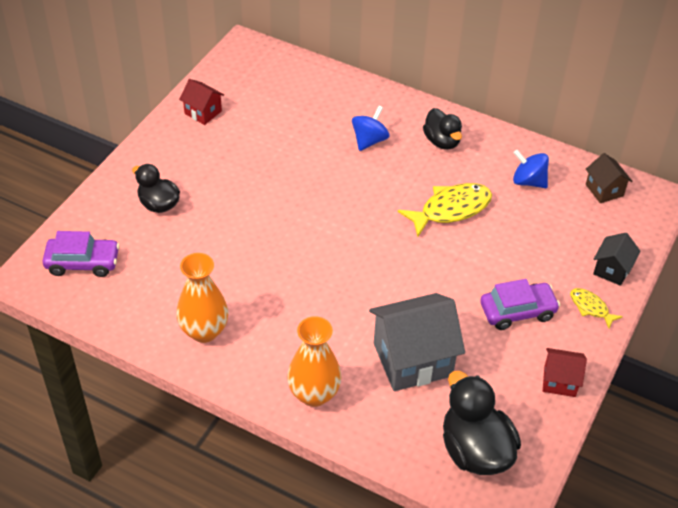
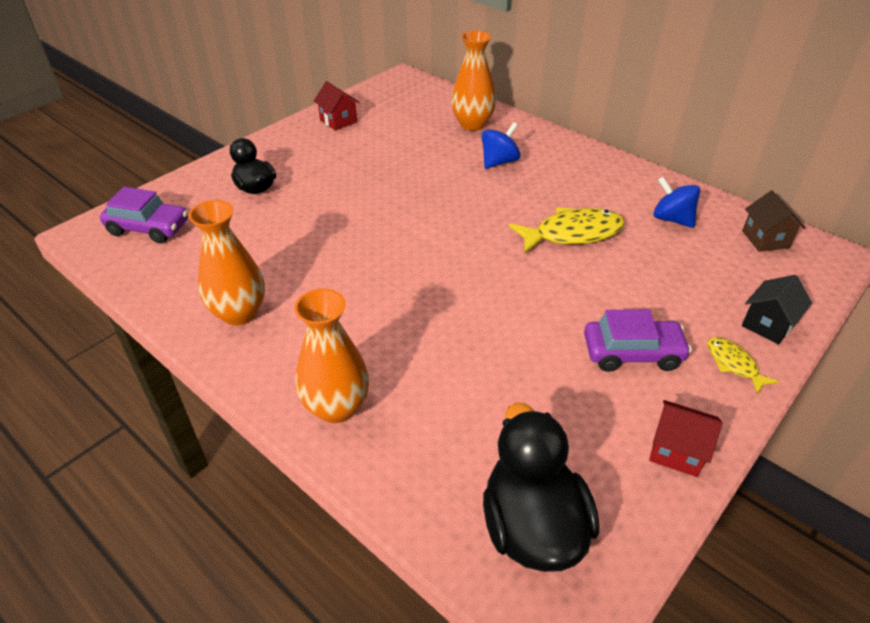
camera: 15 degrees right, 5 degrees down
grey house [369,293,465,391] -> none
black duck [423,108,462,150] -> none
none -> orange vase [451,30,496,131]

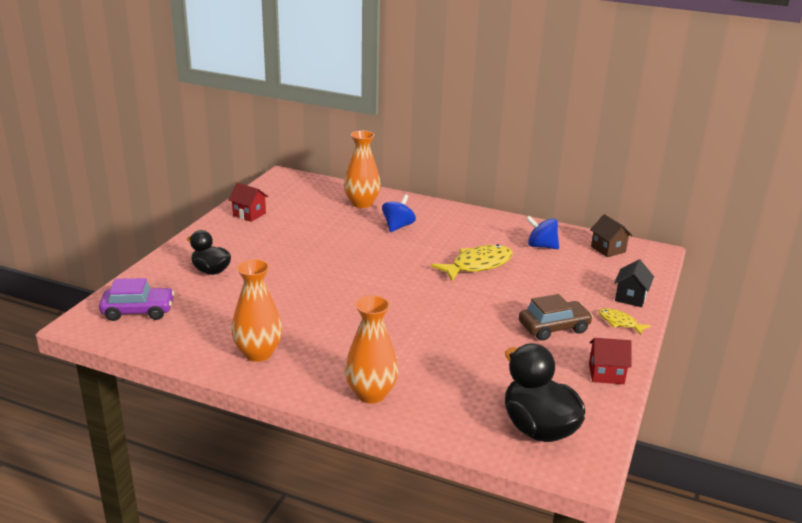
camera: 20 degrees left, 15 degrees down
purple car [584,309,692,372] -> brown car [519,294,593,341]

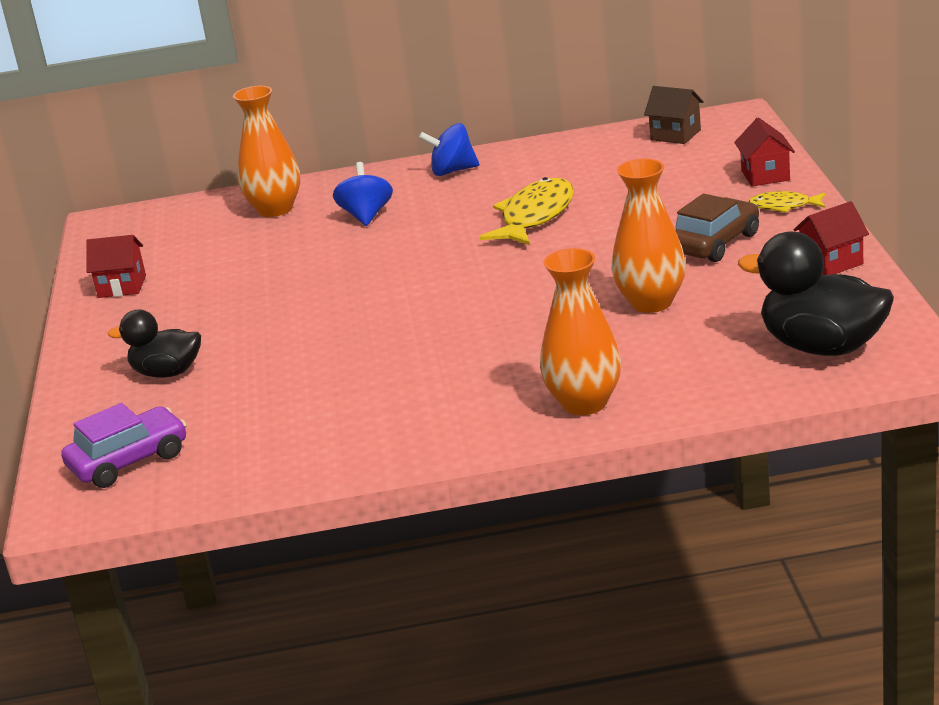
camera: 25 degrees left, 0 degrees up
orange vase [231,259,282,362] -> orange vase moved to [611,159,686,313]
blue spinning top [526,216,559,249] -> blue spinning top moved to [419,123,479,176]
black house [614,259,654,307] -> red house [734,117,795,186]

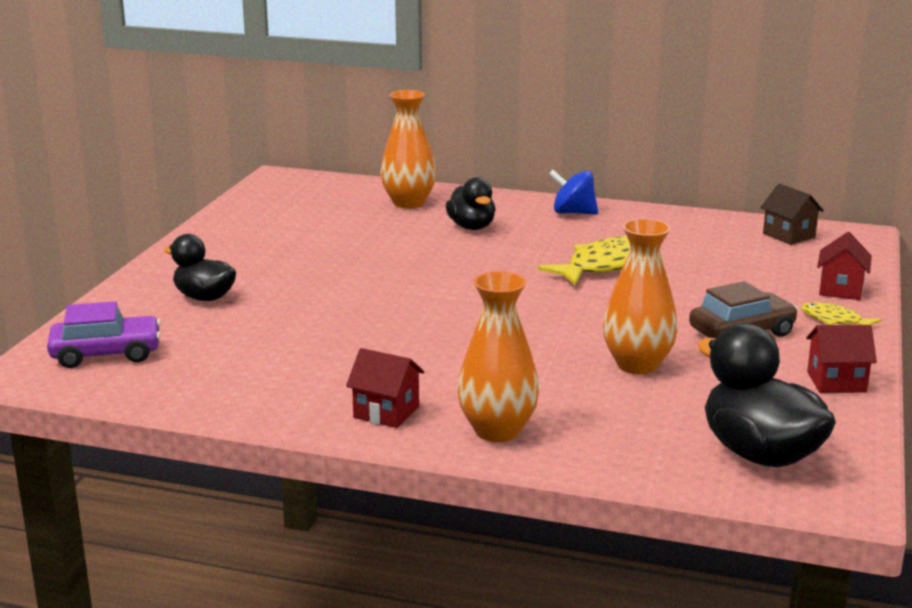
camera: 20 degrees right, 5 degrees down
red house [86,235,146,298] -> red house moved to [346,348,424,428]
blue spinning top [333,162,393,226] -> black duck [446,177,496,230]

